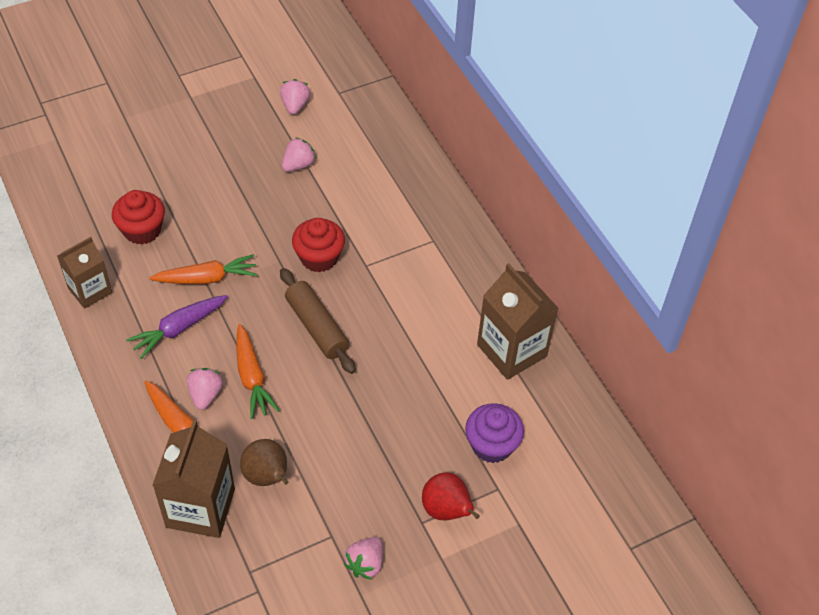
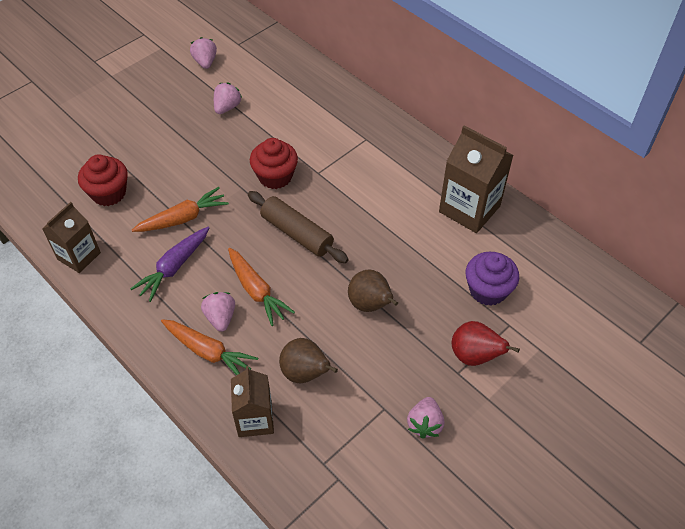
camera: 15 degrees left, 0 degrees up
brown carton [153,420,235,538] -> brown carton [231,366,274,437], size x0.65
none -> brown pear [348,269,398,312]

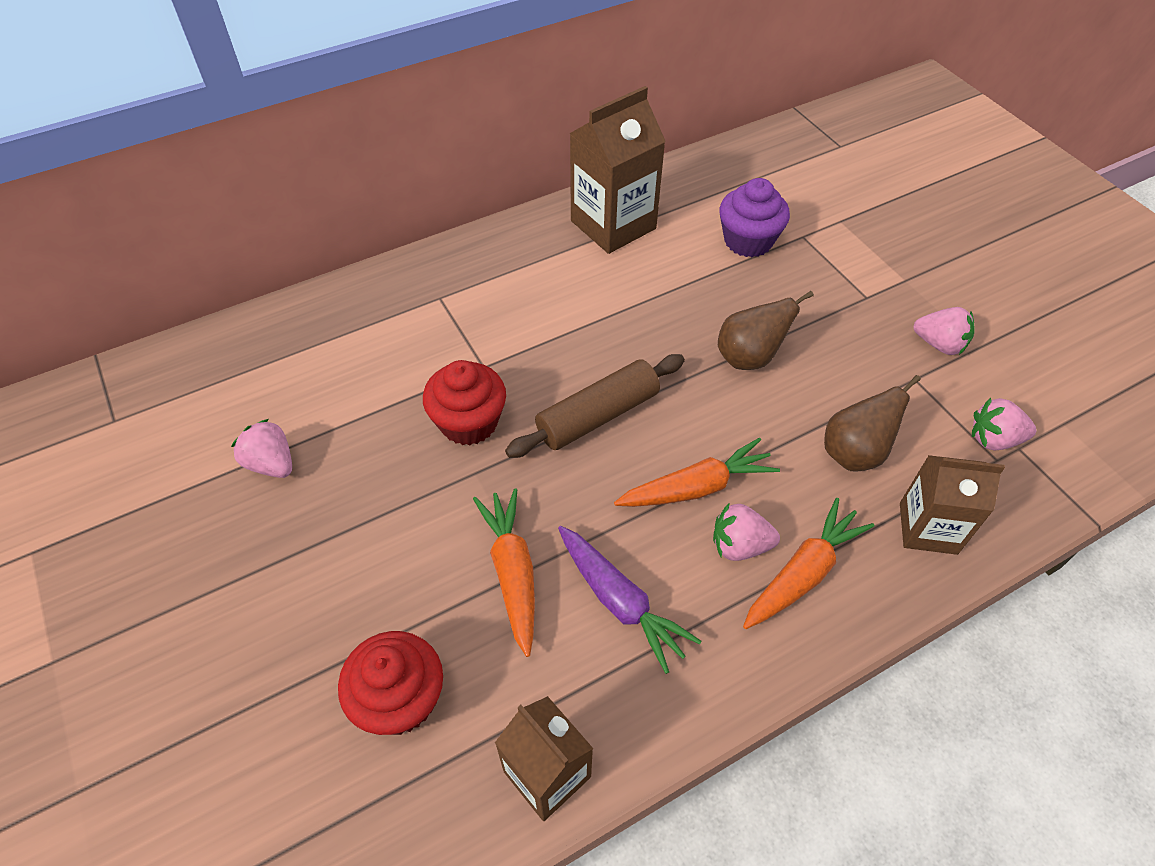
camera: 75 degrees left, 0 degrees up
pink strawberry [190,37,217,69] -> pink strawberry moved to [972,397,1036,451]
red pear [452,321,520,366] -> none

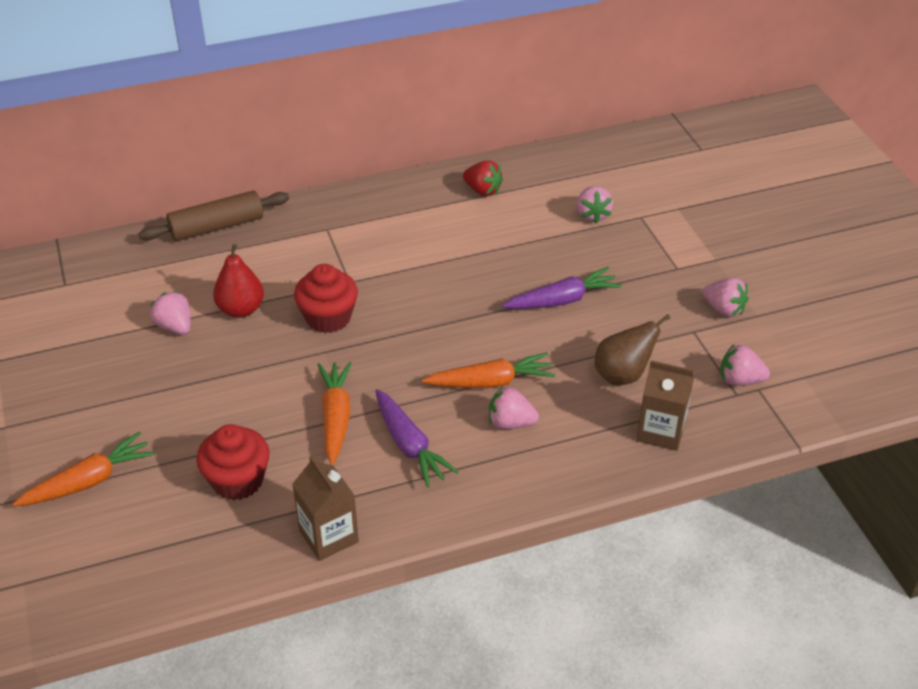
camera: 10 degrees right, 10 degrees down
brown rolling pin [505,354,685,458] -> brown rolling pin moved to [138,190,289,241]
brown carton [569,86,666,254] -> red strawberry [463,160,503,196]
brown pear [718,291,814,370] -> purple carrot [502,267,622,309]
purple cupcake [720,178,790,257] -> pink strawberry [577,186,613,223]
orange carrot [743,498,875,629] -> orange carrot moved to [13,431,155,507]
none -> red pear [213,244,264,318]

